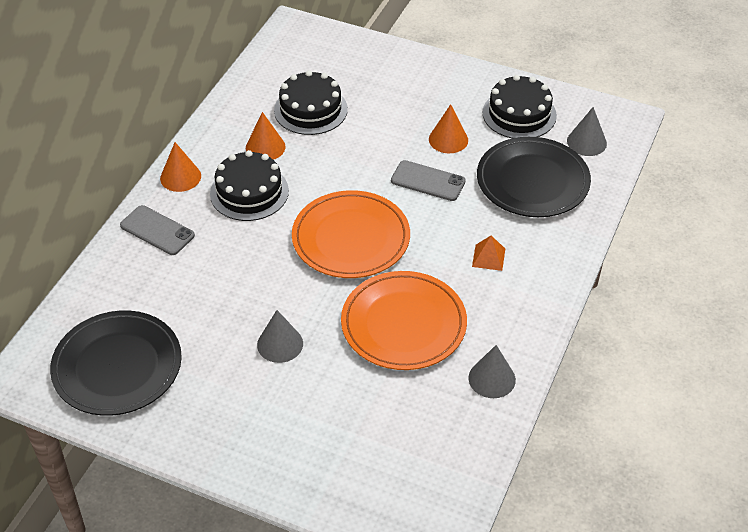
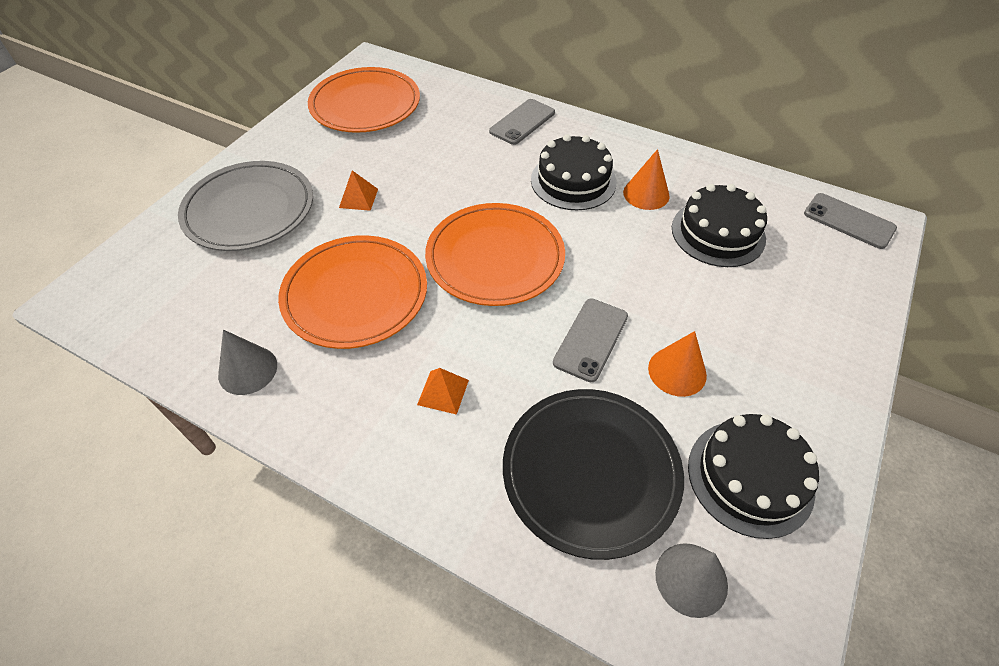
camera: 95 degrees right, 5 degrees up
black plate [50,311,182,416] -> orange plate [308,67,420,133]
orange cone [160,142,201,192] -> none
grey cone [257,310,303,363] -> orange pyramid [339,170,378,211]
none -> grey plate [178,161,313,251]
none -> grey phone [804,193,897,249]

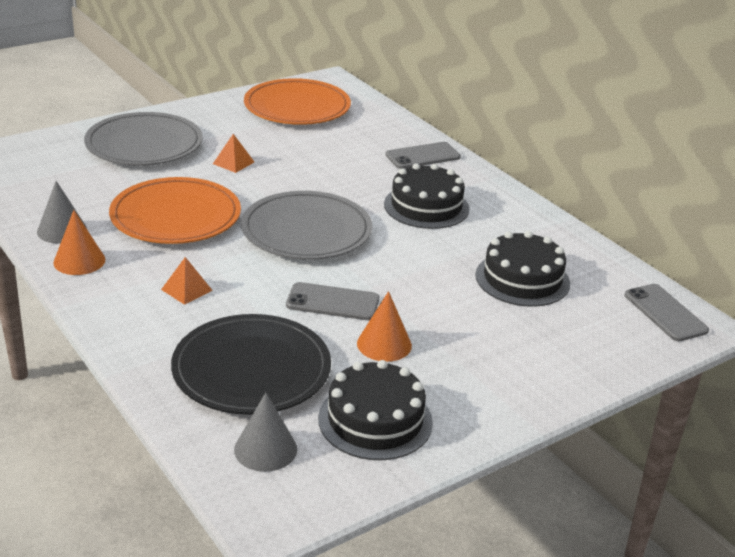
camera: 25 degrees right, 20 degrees down
orange plate [425,203,565,306] -> grey plate [241,191,372,260]
grey phone [553,299,628,382] -> grey phone turned 45 degrees clockwise [286,282,379,320]
orange cone [623,149,670,210] -> orange cone moved to [53,210,105,275]

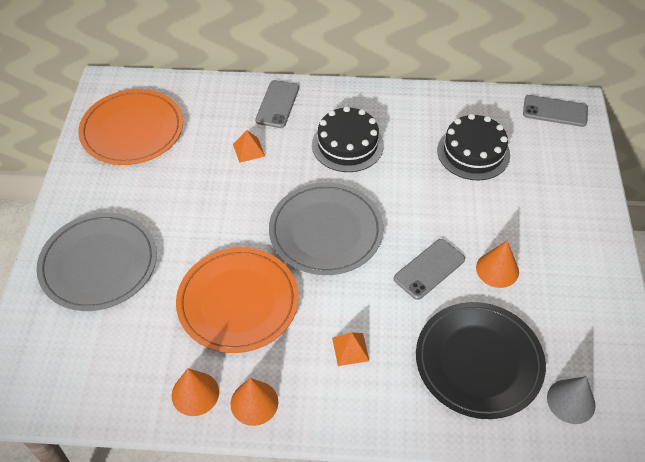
camera: 50 degrees left, 20 degrees up
grey cone [37,181,87,244] -> orange cone [171,368,219,416]
orange pyramid [213,134,254,173] -> orange pyramid moved to [233,130,265,163]
black cake [318,360,433,460] -> none

